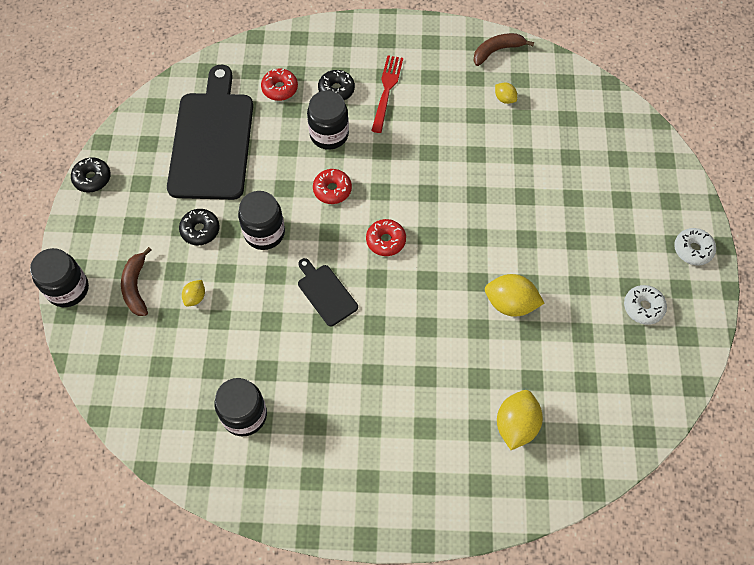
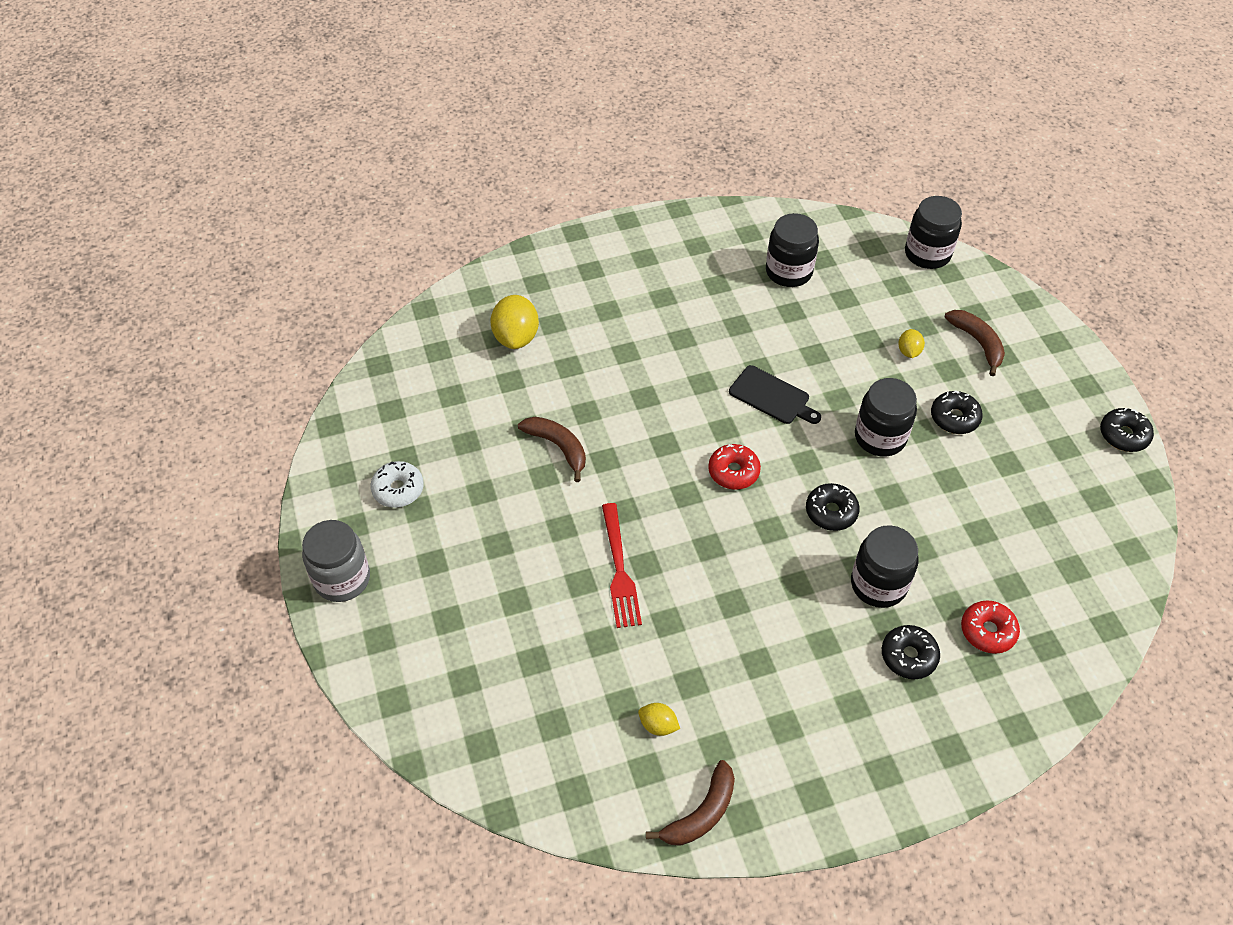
camera: 160 degrees right, 10 degrees down
black jar [30,248,89,307] -> black jar moved to [905,196,962,269]
black cutting board [167,65,253,200] -> none
red donut [313,169,352,204] -> black donut [806,483,860,531]
red fork [371,55,403,133] -> red fork moved to [602,503,642,628]
yellow lemon [485,274,544,317] -> brown banana [518,417,586,482]
white donut [674,228,716,265] -> grey jar [302,520,370,602]

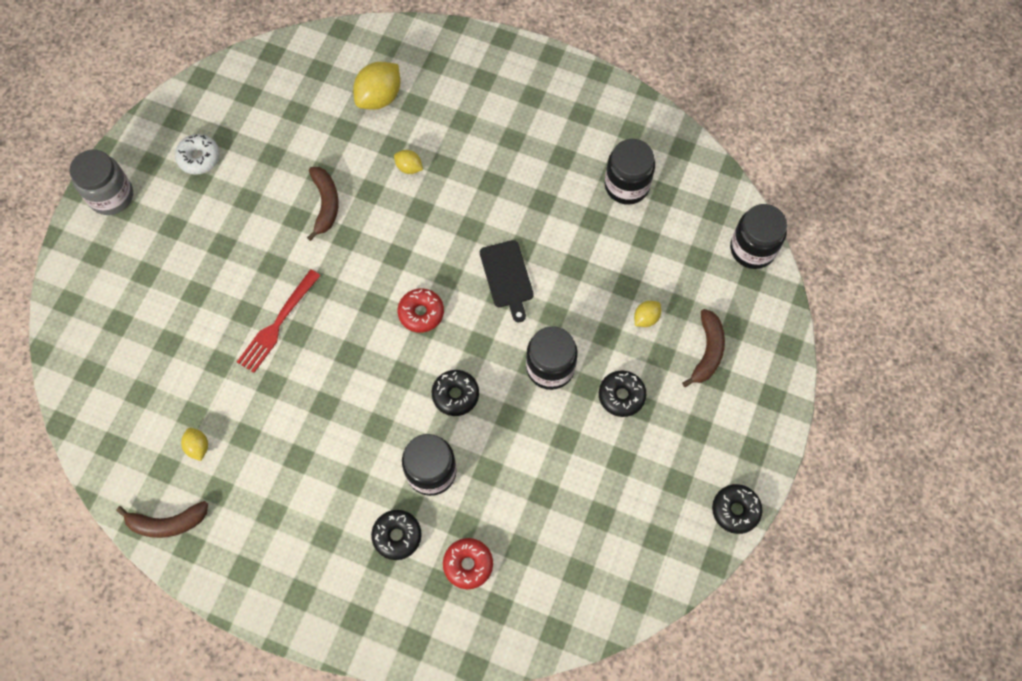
camera: 40 degrees right, 15 degrees up
none -> yellow lemon [394,150,423,174]

